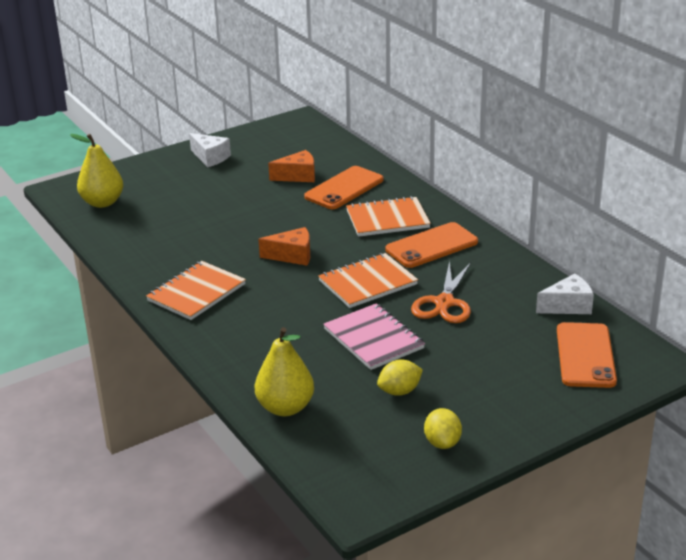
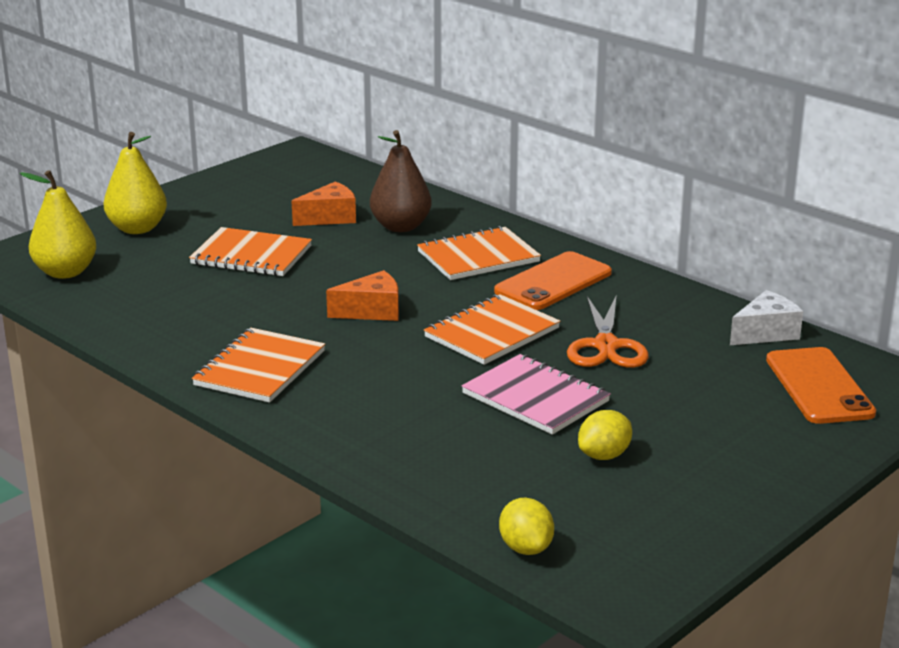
camera: 15 degrees left, 5 degrees down
white cheese [189,133,231,167] -> none
yellow pear [255,327,314,416] -> yellow pear moved to [103,132,167,234]
orange phone [304,166,384,209] -> brown pear [370,130,432,232]
yellow lemon [424,408,462,449] -> yellow lemon moved to [499,498,554,555]
none -> orange notebook [189,227,312,276]

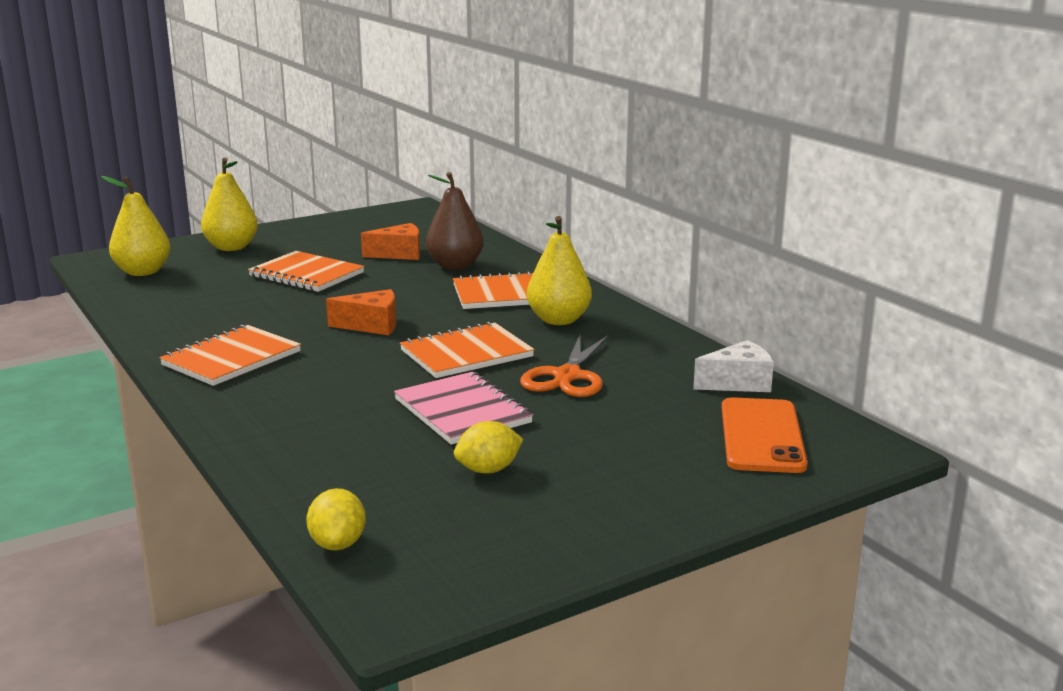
camera: 15 degrees right, 5 degrees down
orange phone [494,251,612,310] -> yellow pear [527,216,592,325]

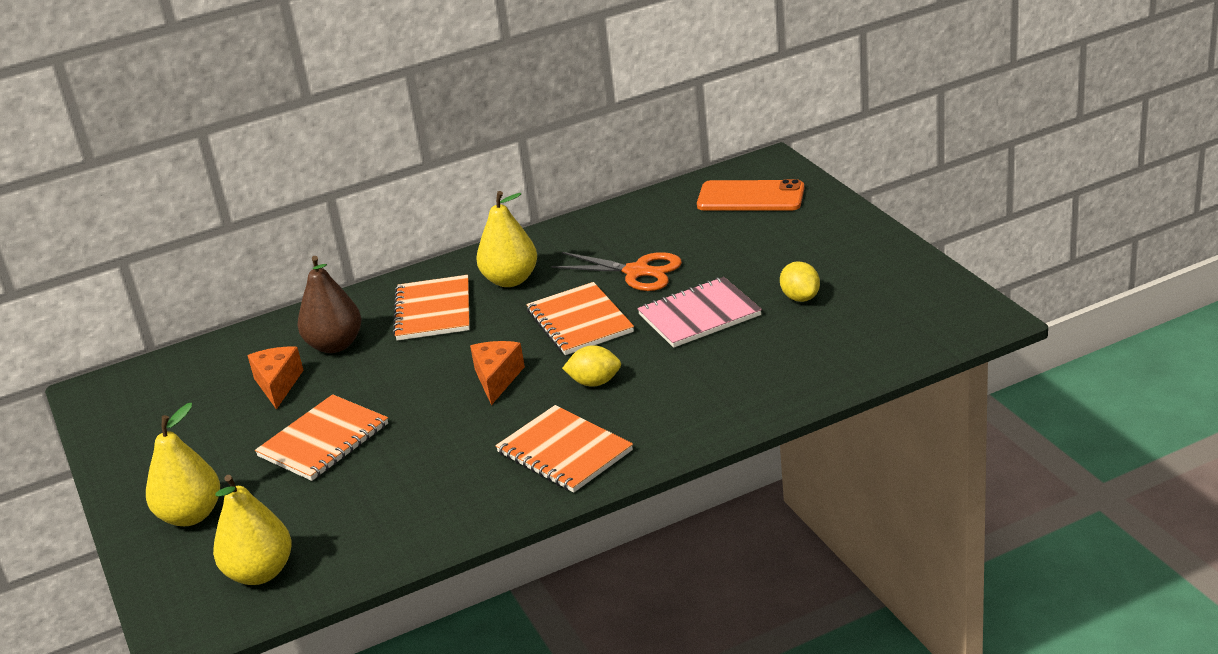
camera: 80 degrees left, 10 degrees up
yellow lemon [306,488,366,550] -> yellow lemon moved to [562,345,621,387]
white cheese [693,340,774,392] -> none

